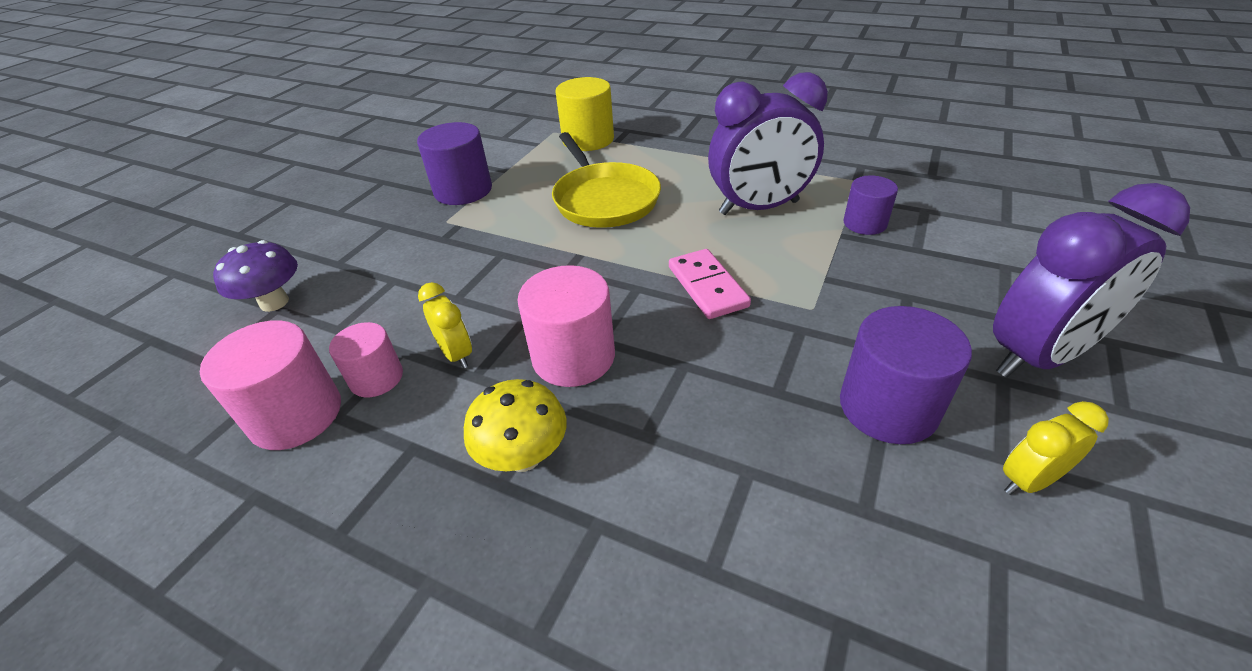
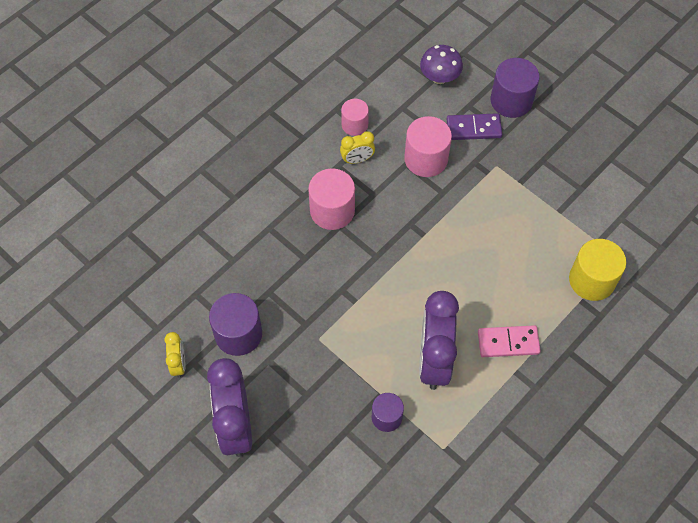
camera: 105 degrees right, 20 degrees up
pink cylinder [200,320,341,450] -> pink cylinder moved to [404,116,452,177]
purple cylinder [417,122,492,205] -> purple cylinder moved to [490,58,540,118]
yellow mushroom [464,379,567,472] -> none
yellow pan [552,132,661,228] -> none
pink domino [669,249,751,319] -> pink domino moved to [478,325,541,357]
none -> purple domino [446,113,502,140]

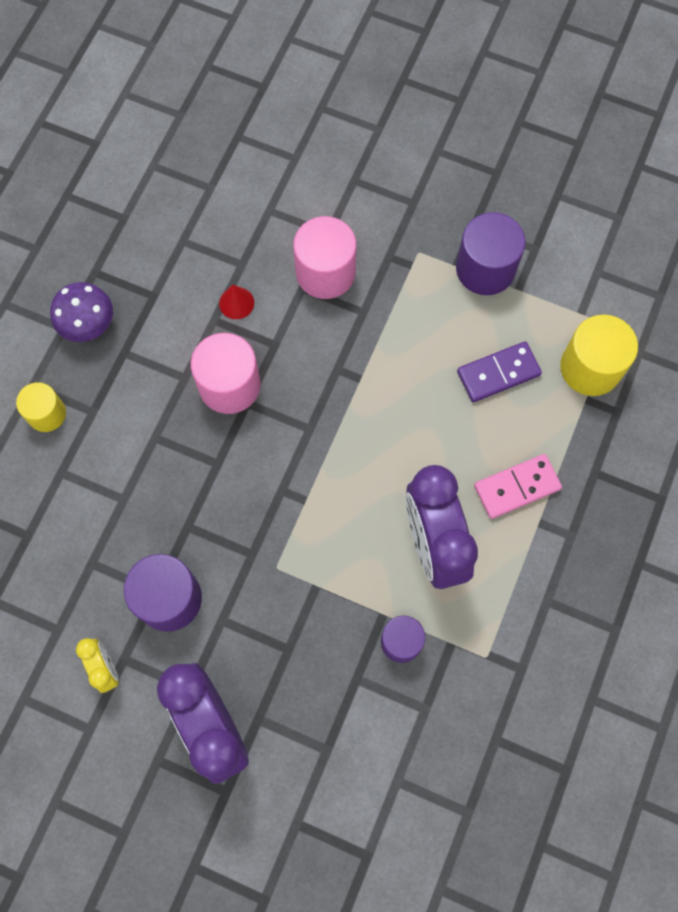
camera: 20 degrees left, 10 degrees up
yellow clock [340,131,375,164] -> red cone [219,284,254,319]
pink cylinder [341,99,369,136] -> none
purple mushroom [420,45,463,84] -> purple mushroom moved to [50,282,113,342]
purple domino [446,113,502,140] -> purple domino moved to [457,341,542,402]
purple cylinder [490,58,540,118] -> purple cylinder moved to [456,212,526,295]
none -> yellow cylinder [16,382,66,432]

